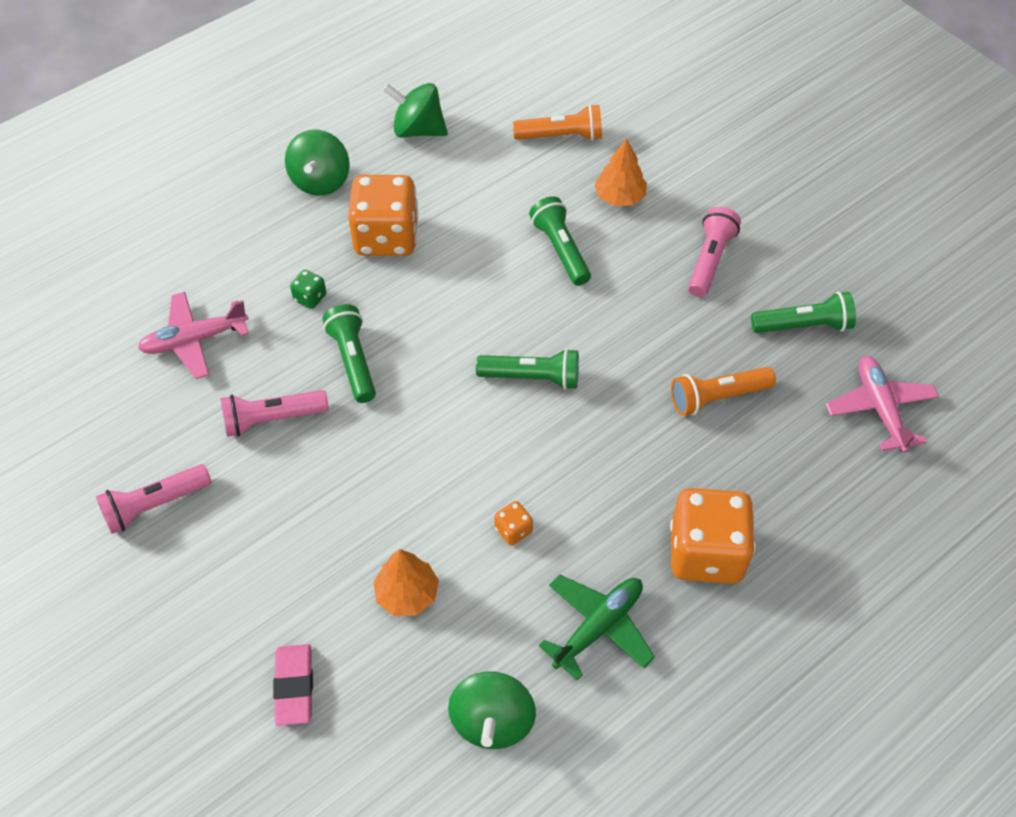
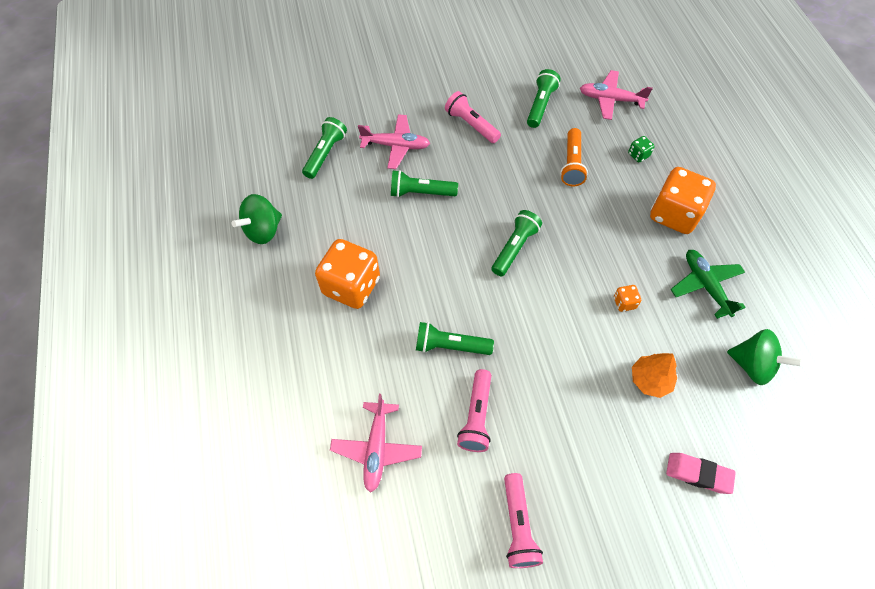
camera: 65 degrees left, 5 degrees up
green spinning top [285,129,350,196] -> none
green dice [290,270,326,309] -> green dice moved to [628,136,655,162]
orange flashlight [513,104,602,141] -> green flashlight [302,117,347,179]
orange tree [594,138,647,206] -> pink plane [358,114,430,169]

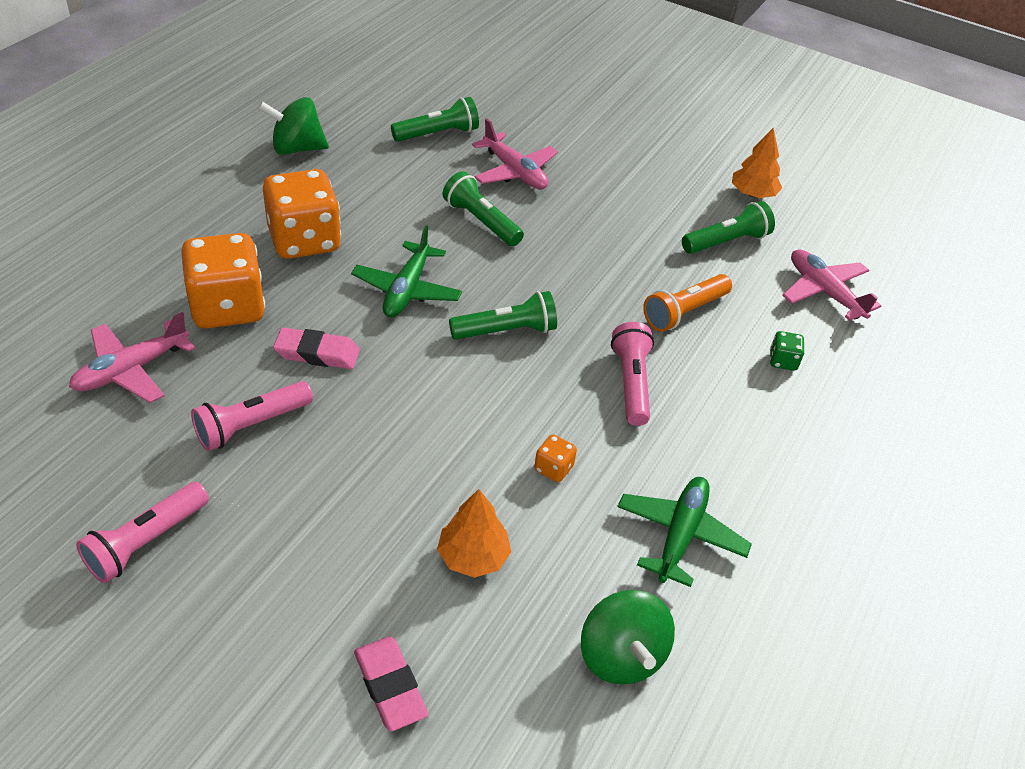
camera: 40 degrees right, 15 degrees down
green flashlight [416,322,494,355] -> pink eraser [273,327,360,369]
pink flashlight [445,91,501,143] -> pink flashlight moved to [611,322,654,426]
orange dice [650,167,716,234] -> orange dice moved to [181,233,265,329]
none -> green plane [351,225,462,317]
none -> orange tree [732,128,782,198]

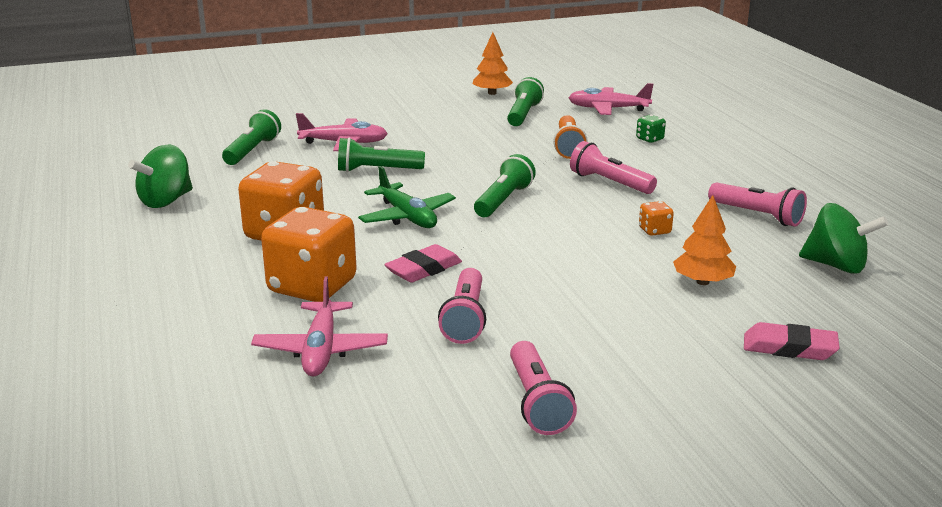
camera: 45 degrees left, 20 degrees down
green plane [617,477,752,587] -> pink flashlight [708,182,807,226]

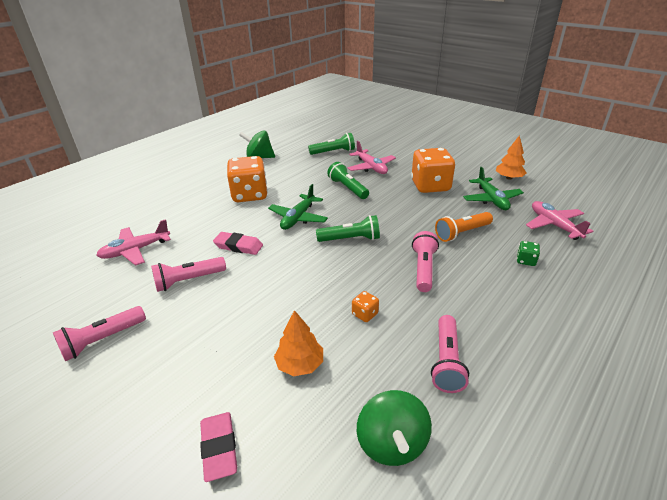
camera: 60 degrees right, 10 degrees up
orange dice [261,207,357,302] -> orange dice moved to [411,148,455,193]
green flashlight [507,77,544,126] -> green plane [463,167,524,210]

